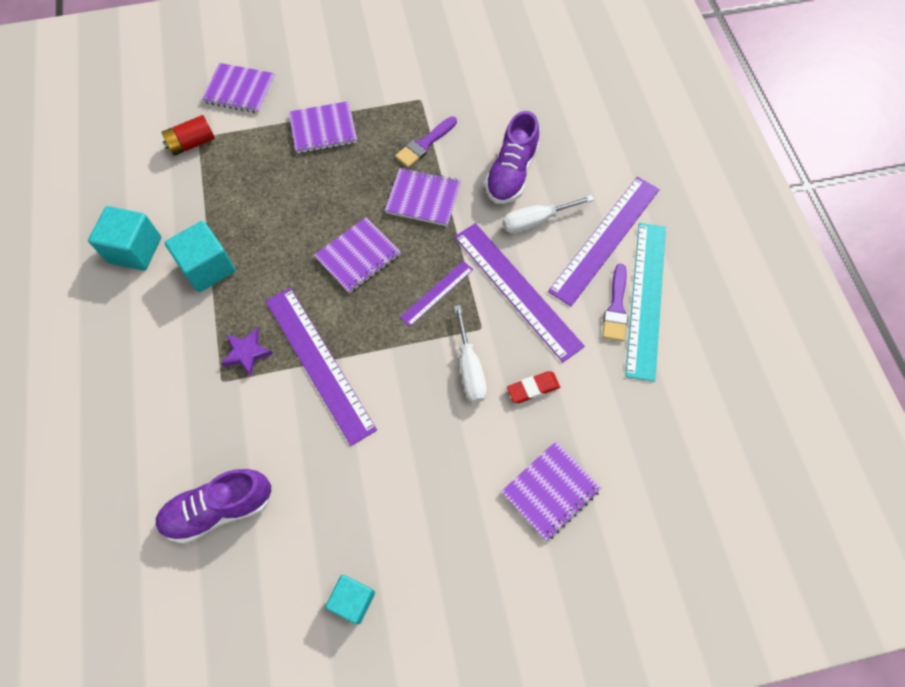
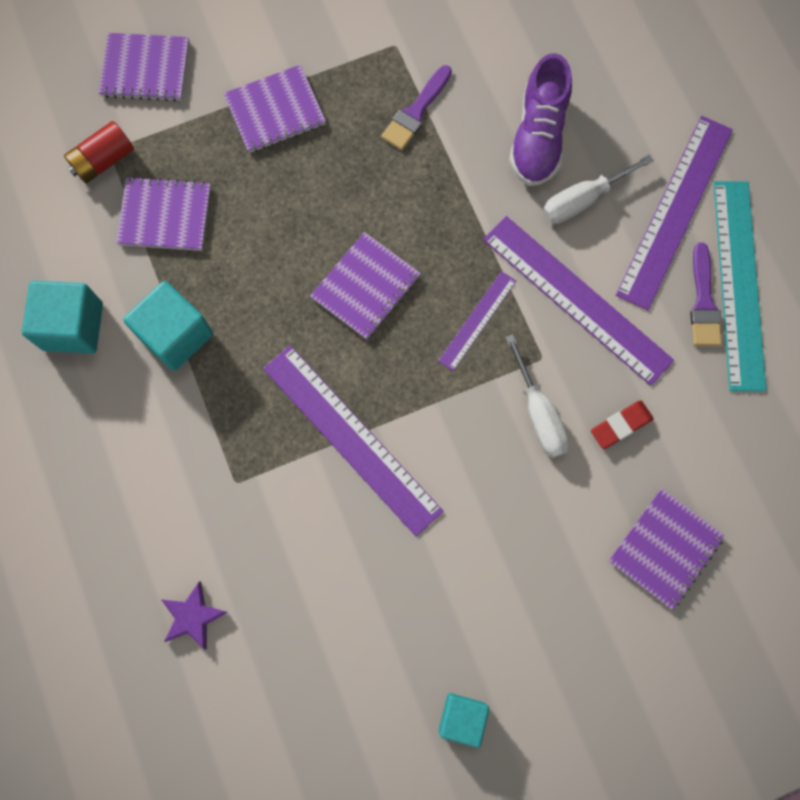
camera: 10 degrees left, 10 degrees up
purple shoe [155,469,272,544] -> none
purple star [221,328,273,376] -> purple star moved to [162,581,228,650]
purple notebook [385,168,461,226] -> purple notebook moved to [116,176,211,251]

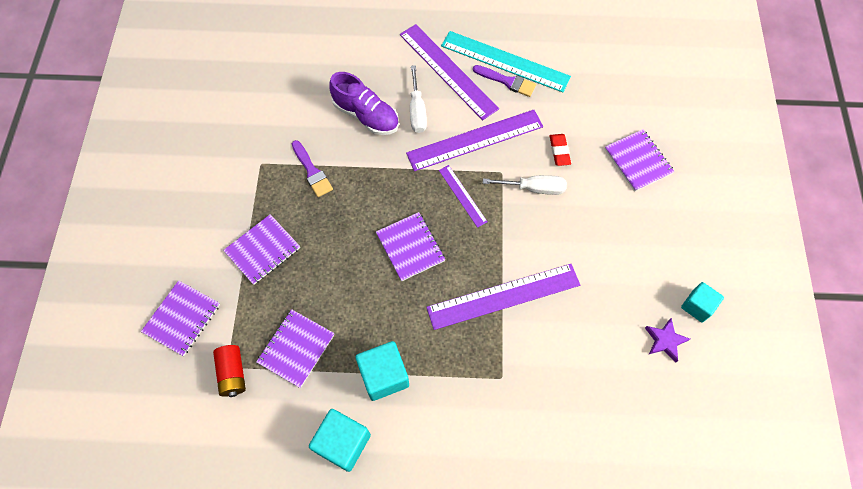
camera: 65 degrees left, 10 degrees down
purple star [162,581,228,650] -> purple star moved to [645,318,690,362]
purple notebook [224,65,326,153] -> purple notebook turned 45 degrees clockwise [223,214,300,285]

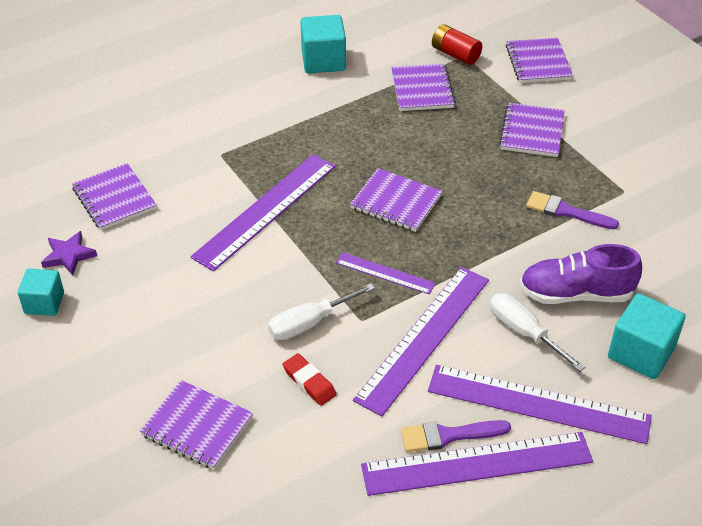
camera: 145 degrees right, 20 degrees down
turquoise cube [355,341,409,401] -> turquoise cube moved to [608,293,686,379]
turquoise ruler [441,31,571,92] -> purple ruler [361,432,593,496]
none -> purple notebook [72,163,157,230]

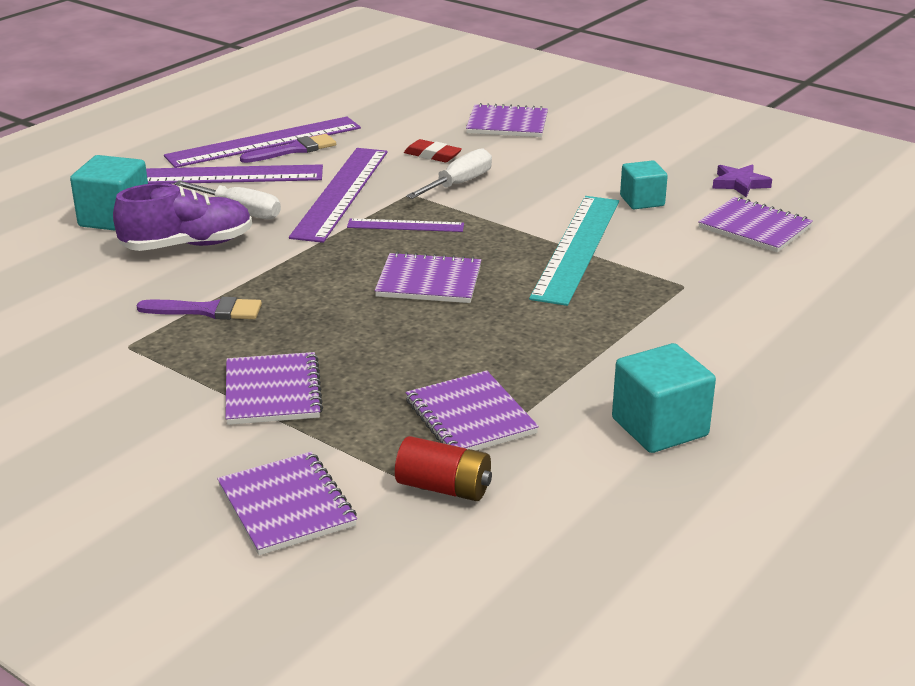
camera: 160 degrees right, 15 degrees down
turquoise cube [18,269,64,316] -> turquoise cube moved to [620,160,668,209]
purple ruler [190,154,336,271] -> turquoise ruler [529,196,619,306]

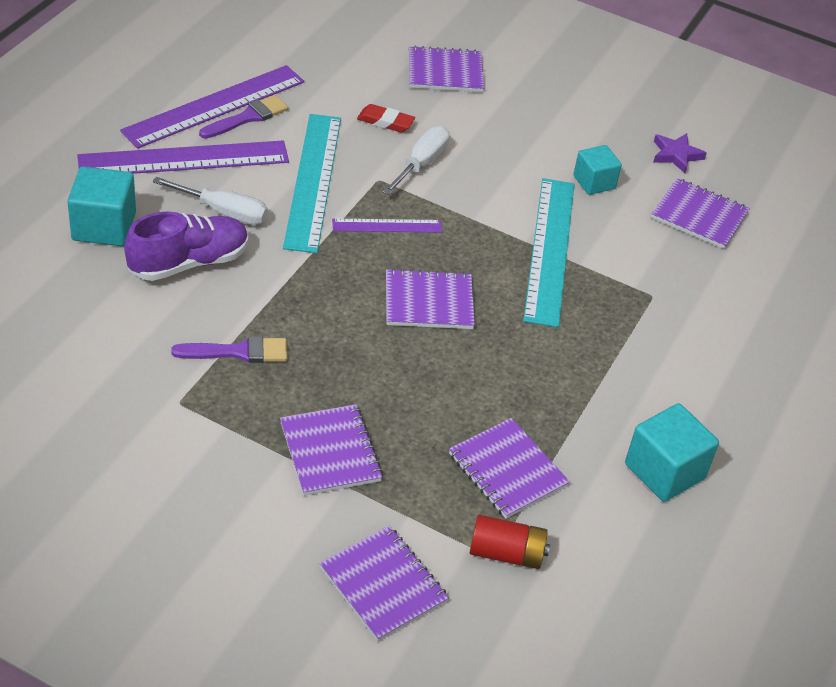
camera: 15 degrees left, 15 degrees up
purple ruler [289,148,387,243] -> turquoise ruler [283,114,341,253]

